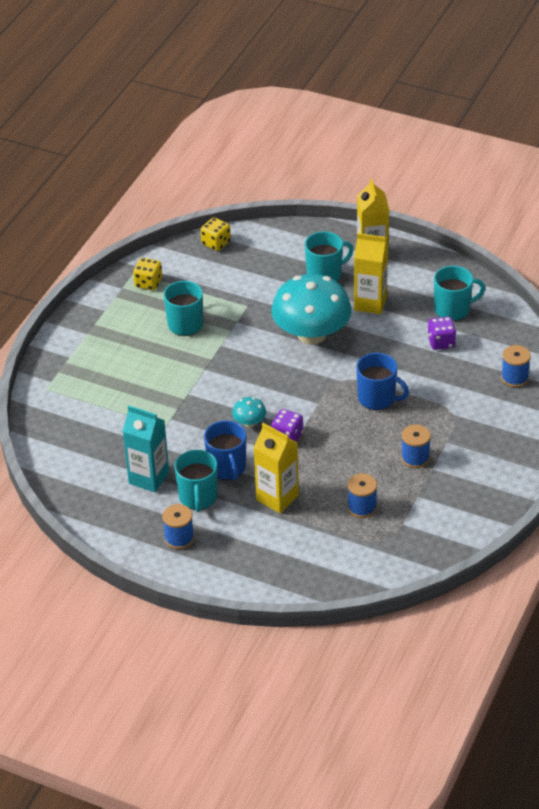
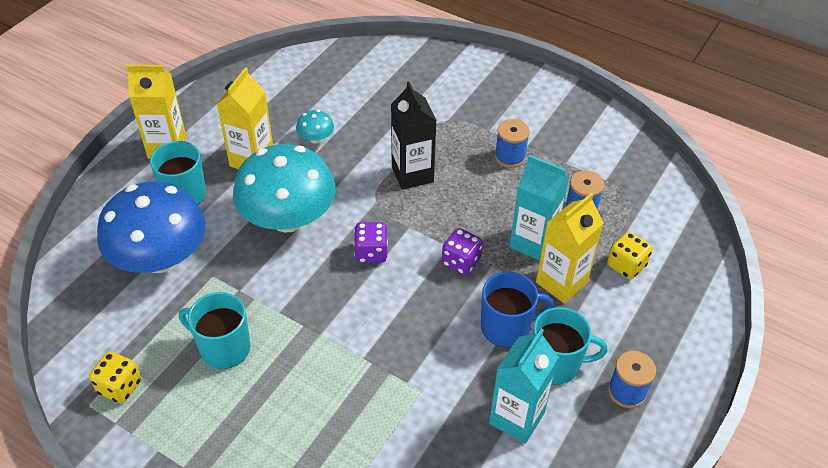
camera: 85 degrees left, 5 degrees up
yellow dice [201,217,231,251] -> yellow dice moved to [607,232,652,279]
turquoise mushroom [232,397,266,427] -> turquoise mushroom moved to [296,110,334,144]
blue mug [356,353,409,410] -> black carton [391,82,437,190]
purple dice [427,317,456,350] -> purple dice moved to [354,222,388,263]
turquoise mug [434,266,485,321] -> none
blue spool [501,345,531,387] -> none
none -> blue mushroom [97,181,206,273]
none -> turquoise carton [509,155,569,261]

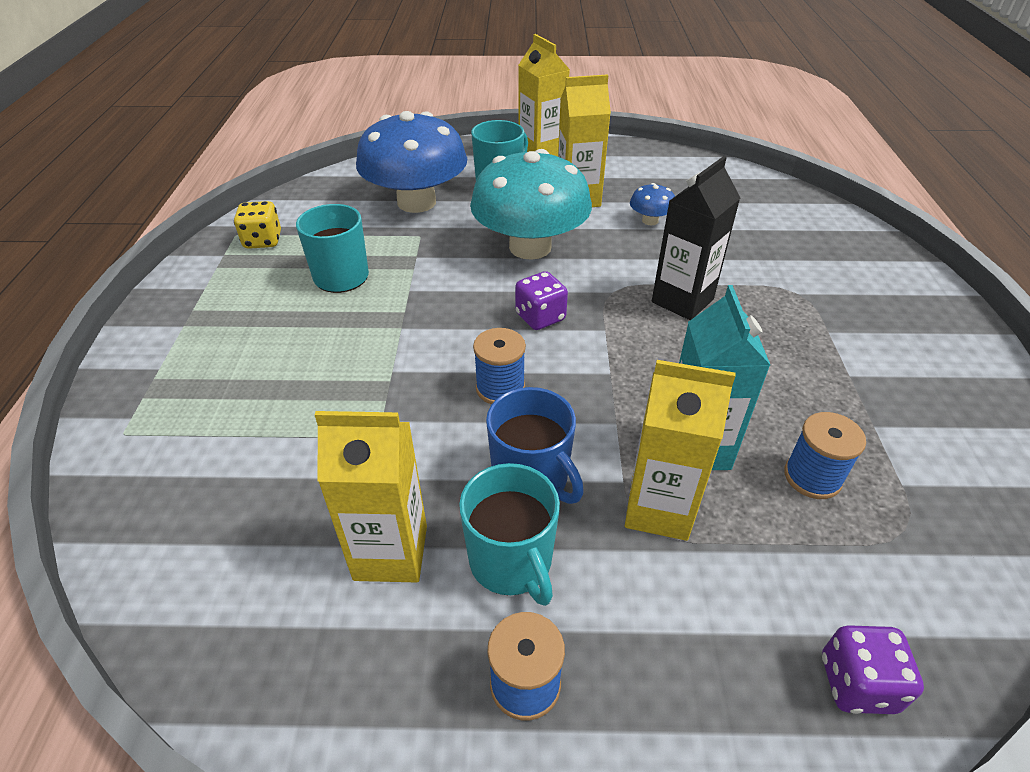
camera: 60 degrees right, 5 degrees down
turquoise mushroom [296,110,334,144] -> blue mushroom [630,183,675,225]
purple dice [442,228,483,275] -> purple dice moved to [822,625,924,714]
turquoise carton [489,329,559,444] -> yellow carton [315,411,427,583]
blue spool [495,119,530,168] -> blue spool moved to [473,328,526,404]
yellow dice [607,232,652,279] -> none

